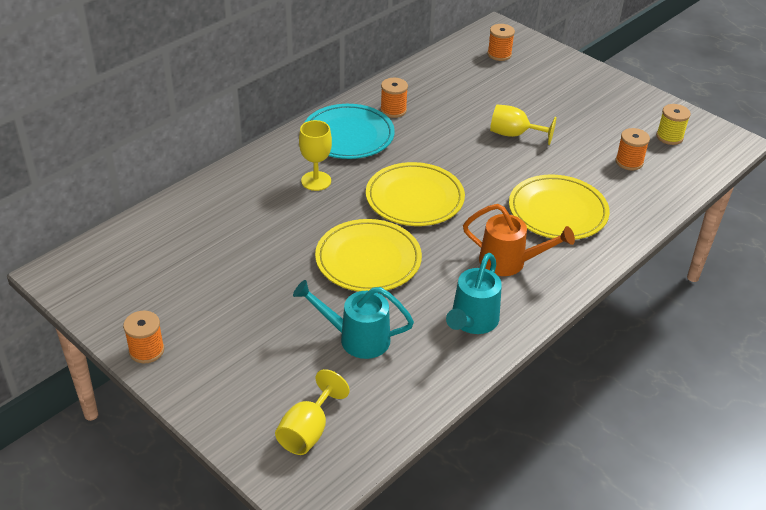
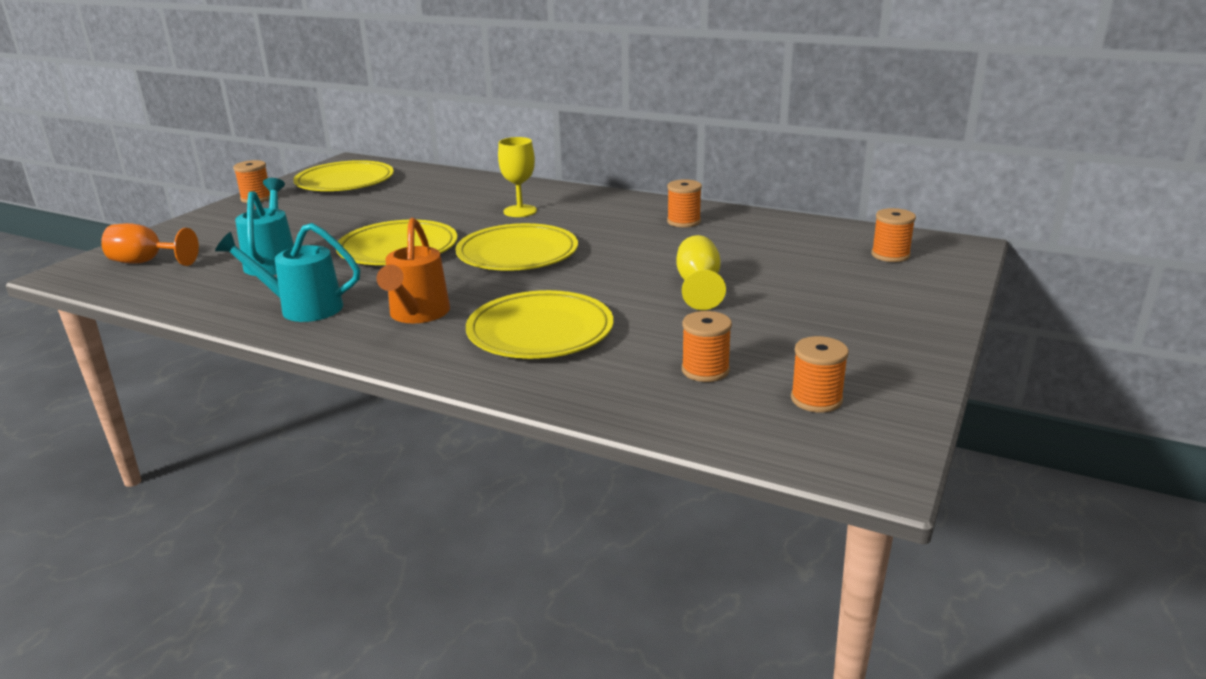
camera: 75 degrees right, 15 degrees down
yellow goblet [275,369,350,455] -> orange goblet [101,223,199,266]
turquoise plate [304,104,395,159] -> none
yellow spool [656,104,691,145] -> orange spool [791,336,849,413]
none -> yellow plate [293,160,394,191]

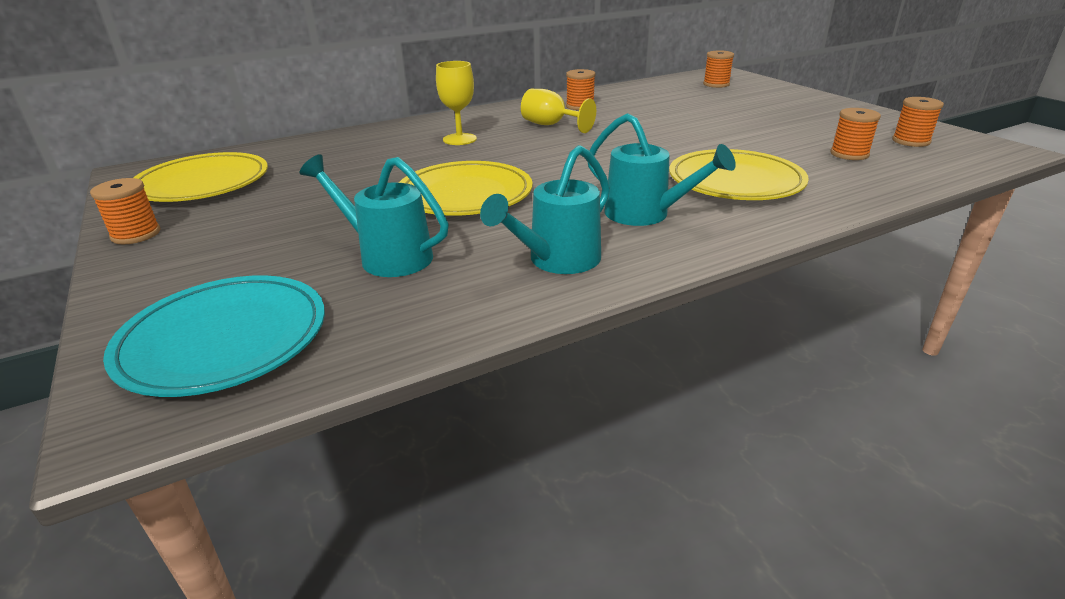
camera: 55 degrees left, 5 degrees up
orange goblet [101,223,199,266] -> turquoise plate [103,275,325,397]
orange watering can [377,218,450,323] -> turquoise watering can [588,113,736,226]
yellow plate [455,223,578,271] -> none
yellow goblet [676,235,726,310] -> yellow goblet moved to [521,89,596,133]

